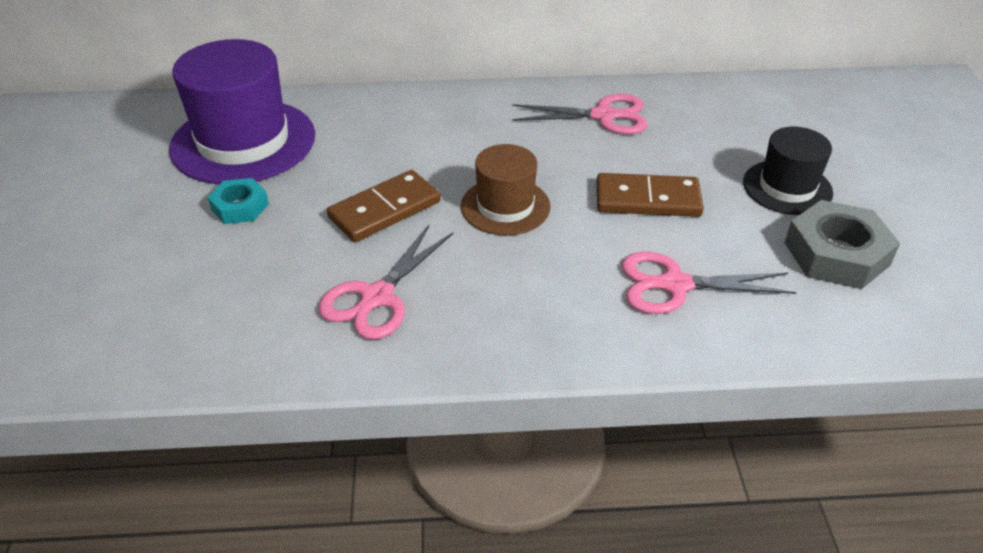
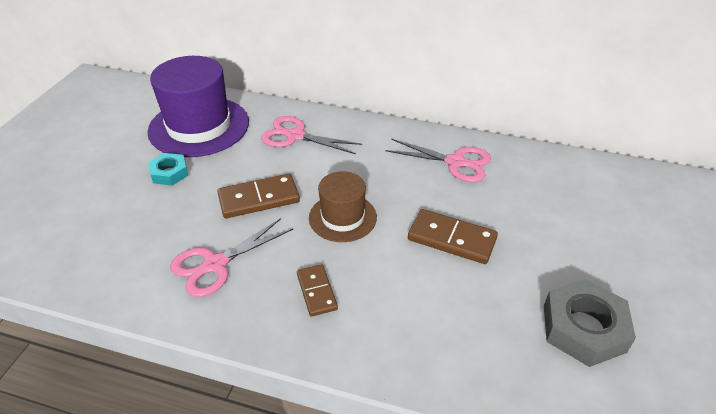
camera: 20 degrees right, 0 degrees up
pink scissors [621,252,796,314] -> pink scissors moved to [261,116,362,154]
black hat [743,127,833,215] -> none
none -> brown domino [297,264,338,317]

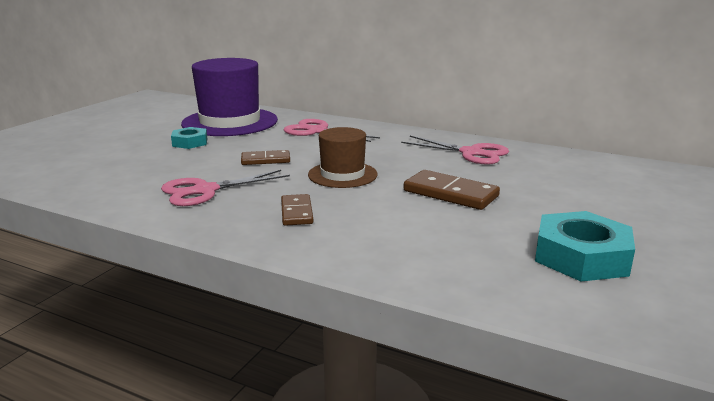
camera: 10 degrees right, 20 degrees down
brown domino [217,174,300,218] -> brown domino [241,150,290,165], size x0.64
grey nut [544,279,636,367] -> turquoise nut [535,211,635,282]

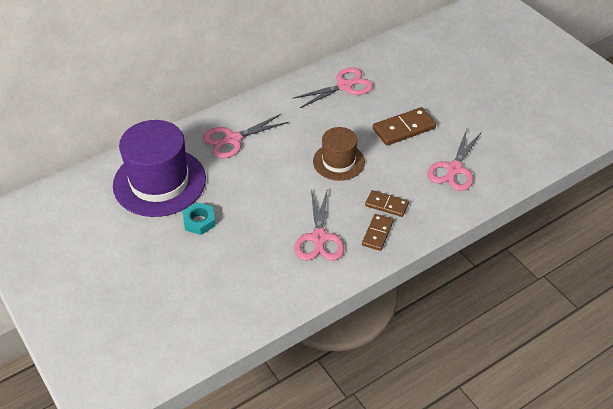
camera: 60 degrees left, 25 degrees up
brown domino [241,150,290,165] -> brown domino moved to [362,214,394,251]
turquoise nut [535,211,635,282] -> none
none -> pink scissors [427,129,482,191]

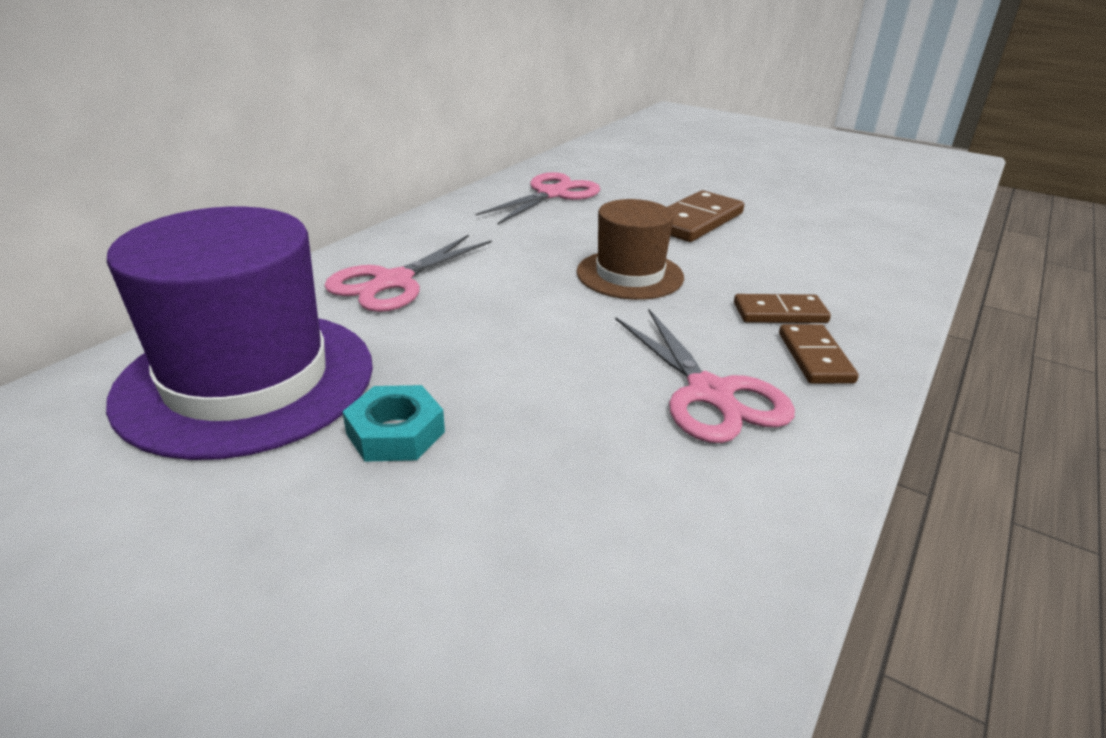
camera: 25 degrees left, 15 degrees down
pink scissors [427,129,482,191] -> none

